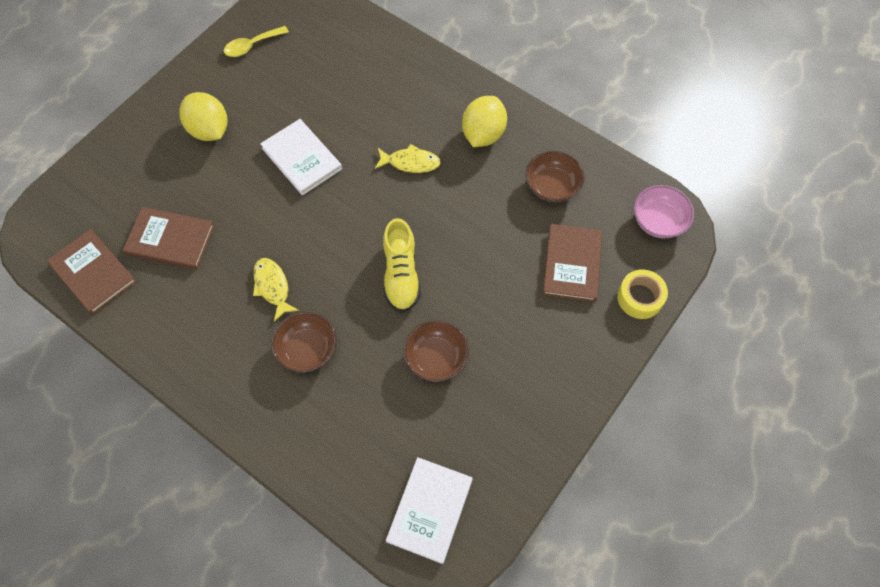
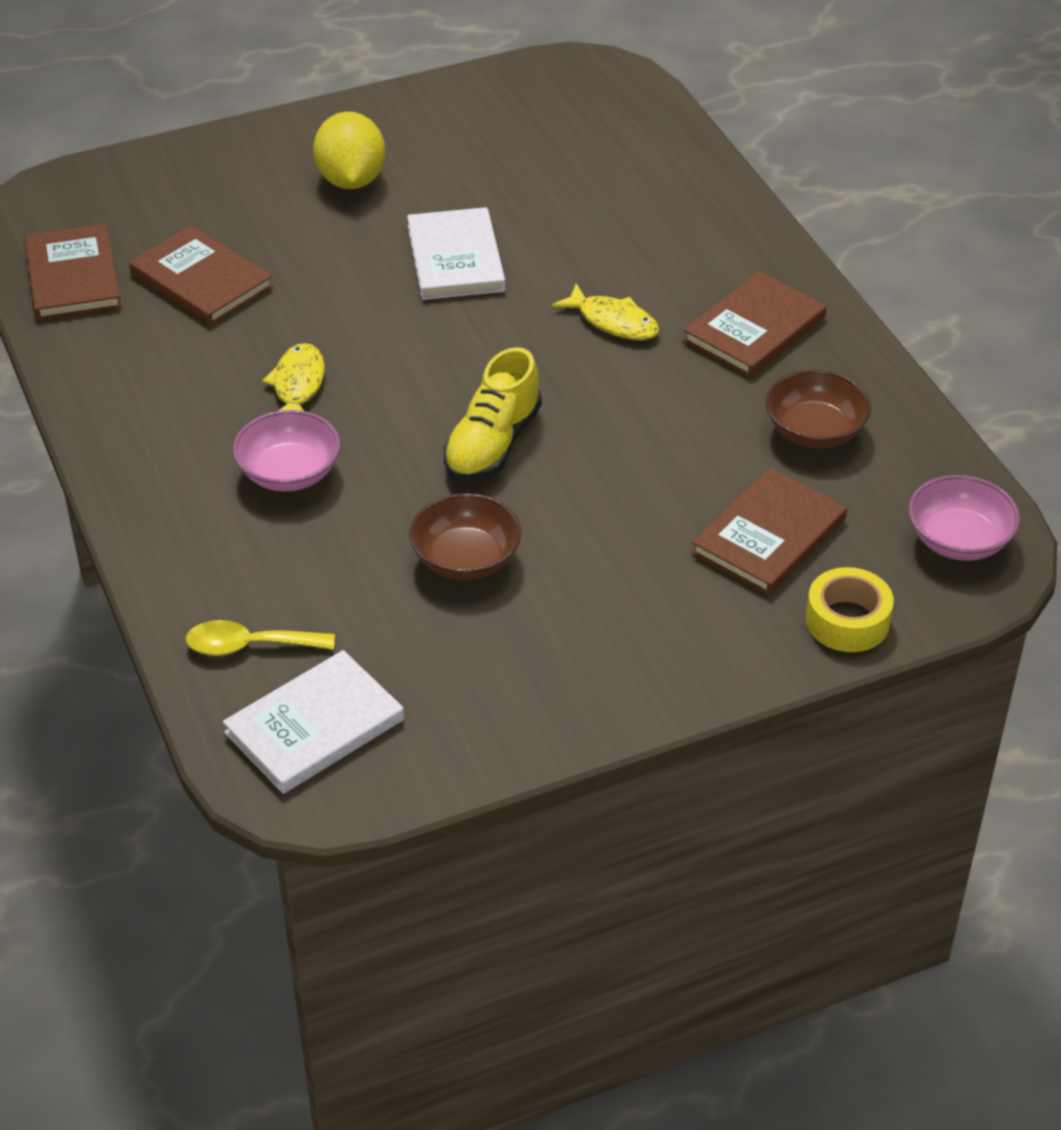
camera: 30 degrees right, 20 degrees down
yellow spoon [224,26,289,57] -> yellow spoon moved to [186,620,335,656]
brown bowl [271,312,336,373] -> pink bowl [233,410,340,491]
yellow lemon [462,96,507,147] -> brown book [682,271,827,378]

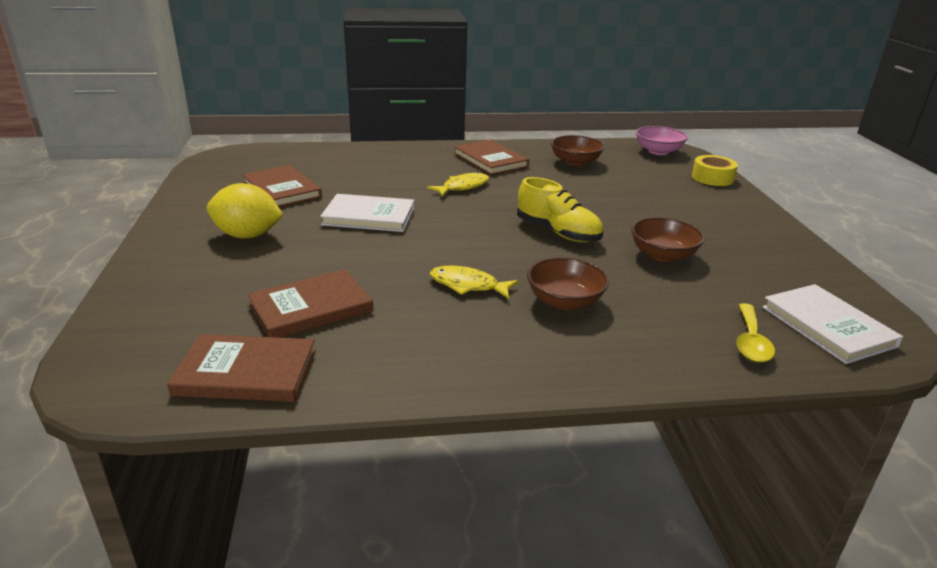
camera: 75 degrees left, 15 degrees down
pink bowl [233,410,340,491] -> brown bowl [527,257,609,310]
brown book [691,468,847,596] -> brown book moved to [242,165,322,207]

